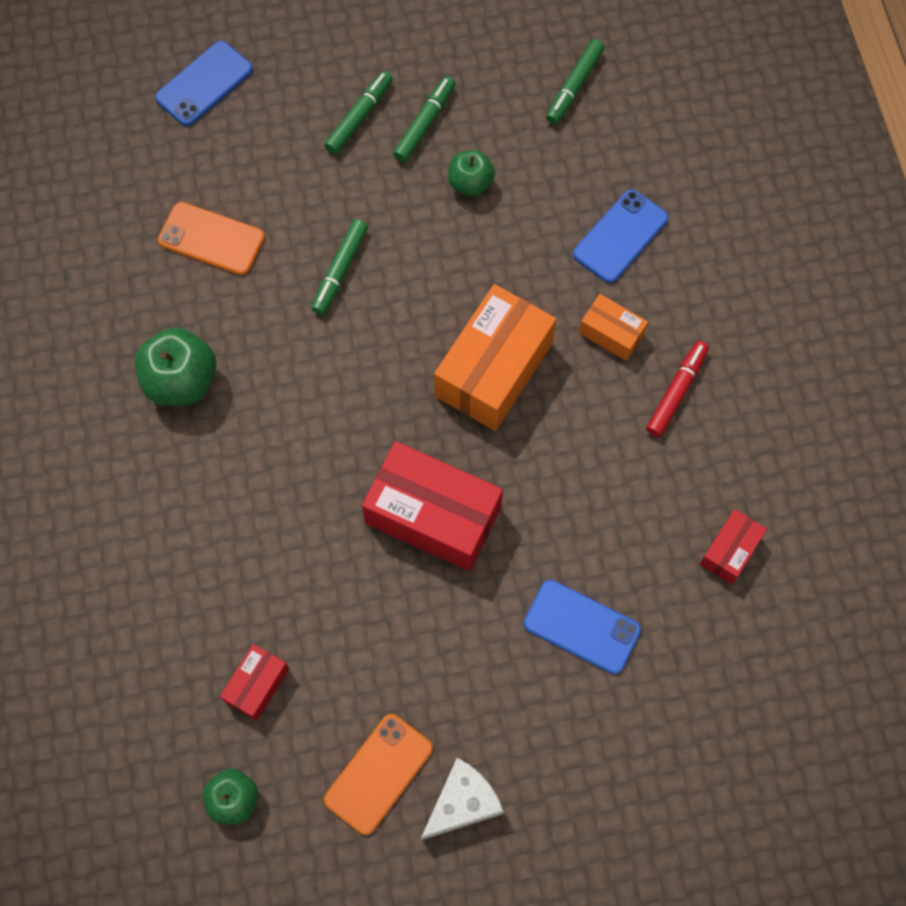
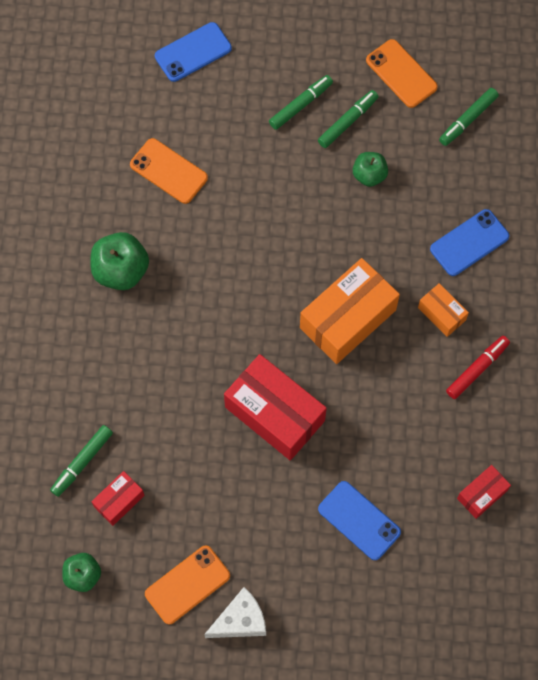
camera: 15 degrees right, 0 degrees up
green marker [312,219,368,315] -> green marker moved to [50,425,113,497]
none -> orange phone [366,39,438,108]

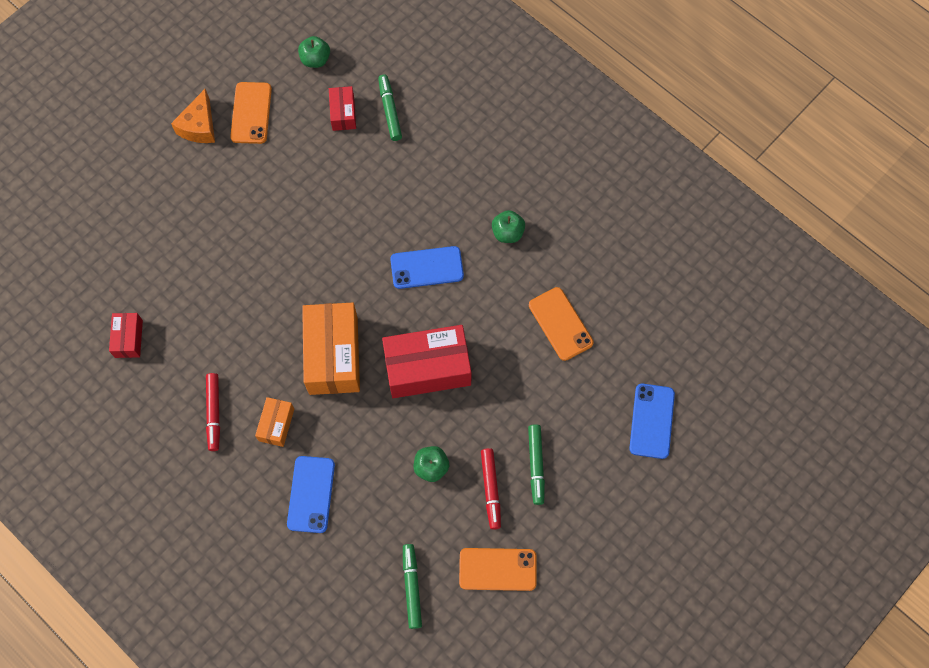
camera: 130 degrees right, 0 degrees up
green apple [91,232,149,290] -> green apple [492,210,525,243], size x0.62
orange phone [130,138,208,204] -> orange phone turned 75 degrees clockwise [529,287,594,361]
white cheese [204,587,266,638] -> orange cheese [171,89,215,143]
red box [224,354,327,460] -> red box moved to [382,325,472,398]
green marker [318,90,378,148] -> red marker [481,448,501,530]
blue phone [318,481,401,560] -> blue phone moved to [390,246,464,289]
orange box [418,283,469,337] -> orange box turned 75 degrees counterclockwise [255,397,294,447]

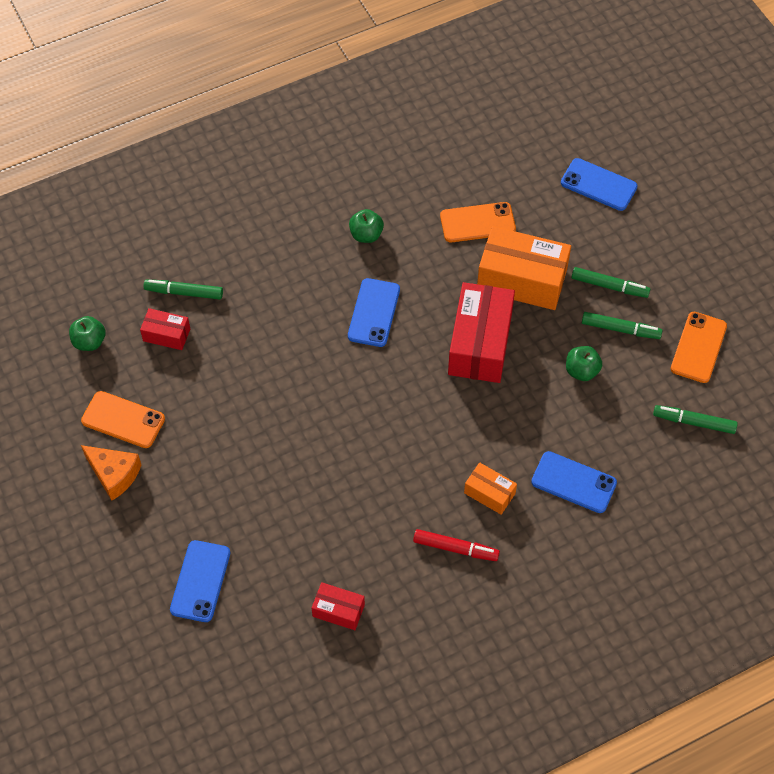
camera: 70 degrees left, 10 degrees down
orange box [302,303,360,395] -> orange box moved to [477,226,571,310]
red marker [481,448,501,530] -> green marker [582,312,663,339]
none -> blue phone [170,540,230,622]

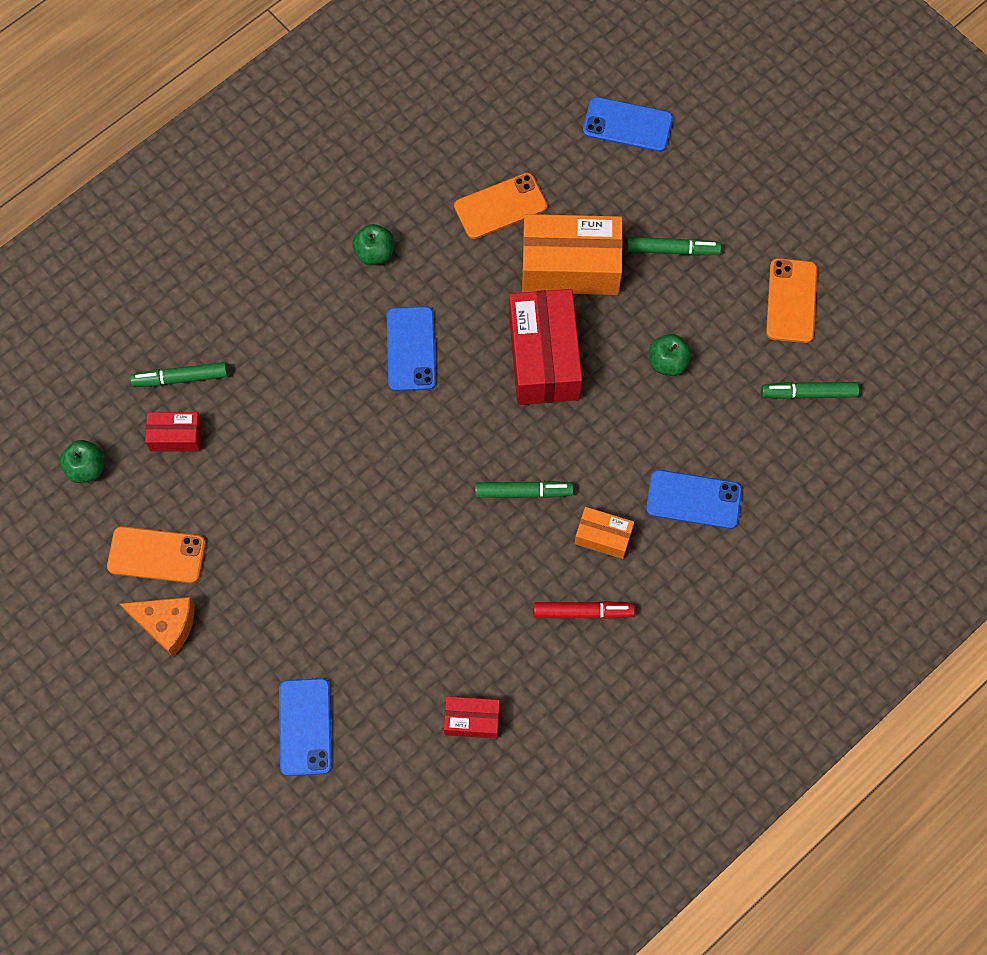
camera: 15 degrees left, 10 degrees up
green marker [582,312,663,339] -> green marker moved to [475,481,573,498]

